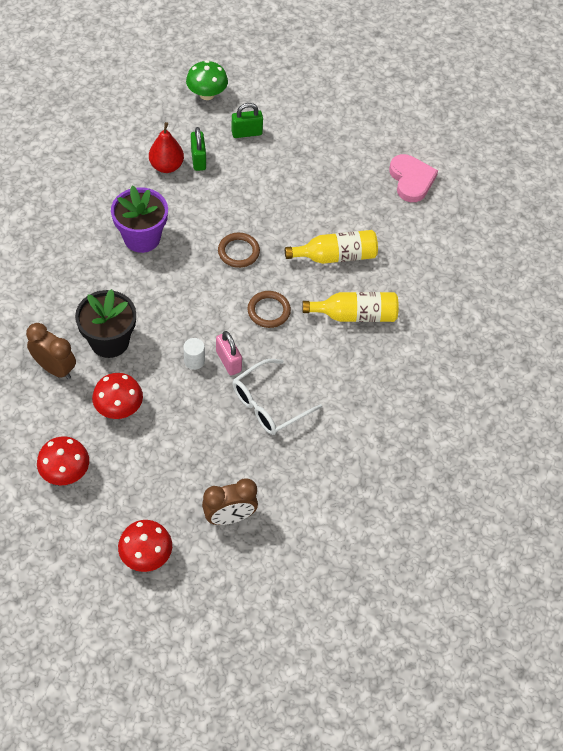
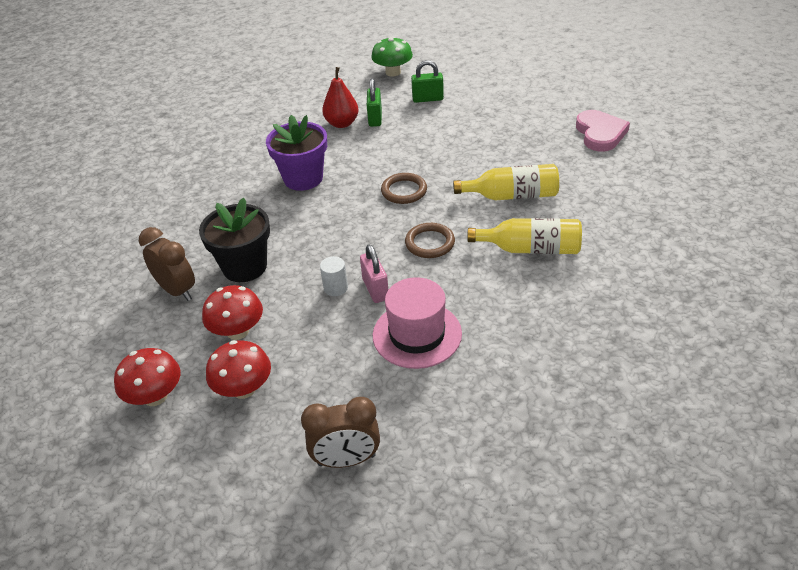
camera: 15 degrees right, 15 degrees down
red mushroom [118,520,172,572] -> red mushroom moved to [206,340,271,399]
white glasses [233,359,322,435] -> pink hat [373,277,462,369]

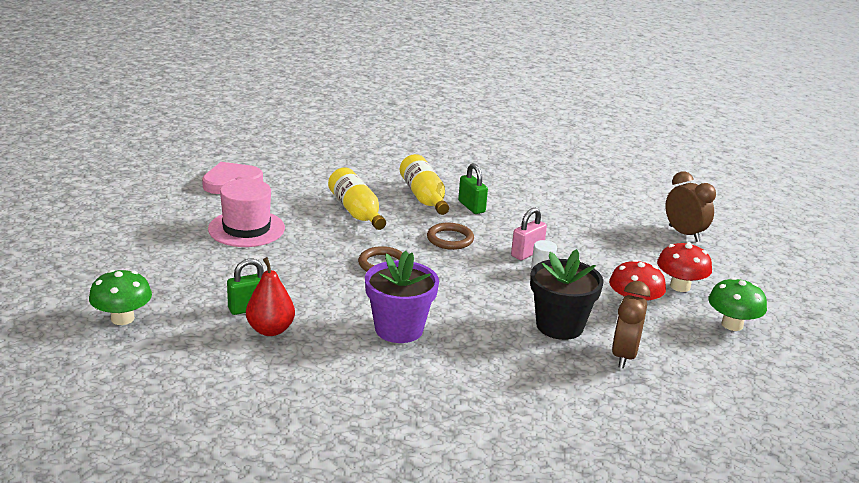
camera: 120 degrees left, 15 degrees down
red mushroom [114,348,180,406] -> green mushroom [708,277,767,331]
pink hat [373,277,462,369] -> pink hat moved to [208,179,285,247]
green padlock [411,60,444,103] -> green padlock moved to [458,163,488,214]

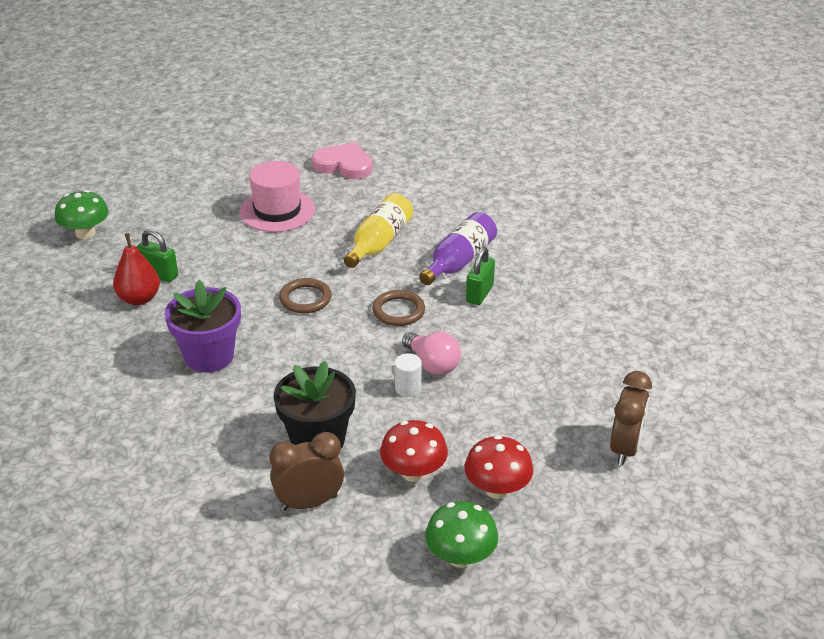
camera: 55 degrees right, 10 degrees up
yellow bottle [400,154,449,215] -> purple bottle [419,212,497,285]
pink padlock [511,208,547,260] -> pink light bulb [402,332,461,375]

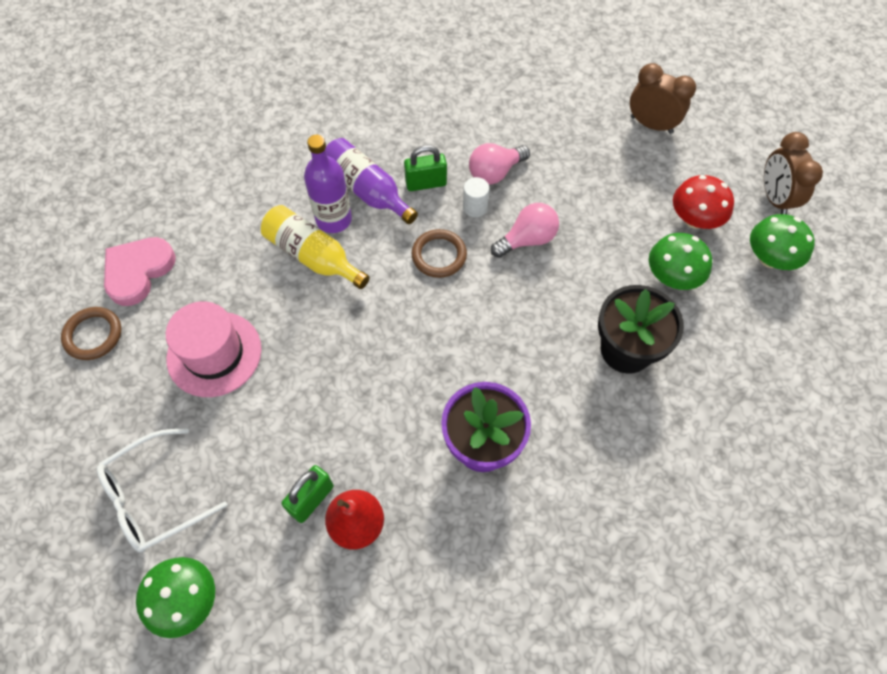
camera: 80 degrees left, 25 degrees up
brown clock [269,432,344,511] -> brown clock moved to [764,132,823,215]
brown ring [279,278,332,313] -> brown ring moved to [61,307,121,360]
red mushroom [380,420,448,482] -> green mushroom [649,233,712,290]
white cylinder [395,354,422,397] -> white cylinder moved to [463,177,489,217]
green padlock [466,247,495,305] -> green padlock turned 45 degrees counterclockwise [404,145,447,191]
none -> white glasses [97,428,228,553]
none -> purple bottle [304,135,352,233]
none -> pink light bulb [469,143,530,185]

